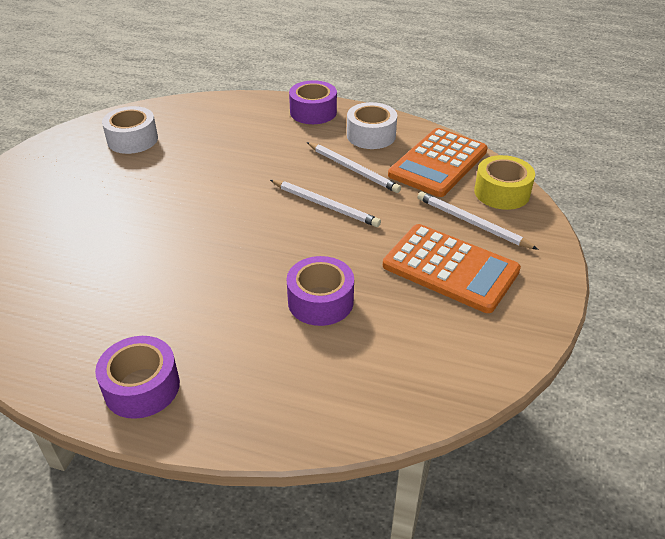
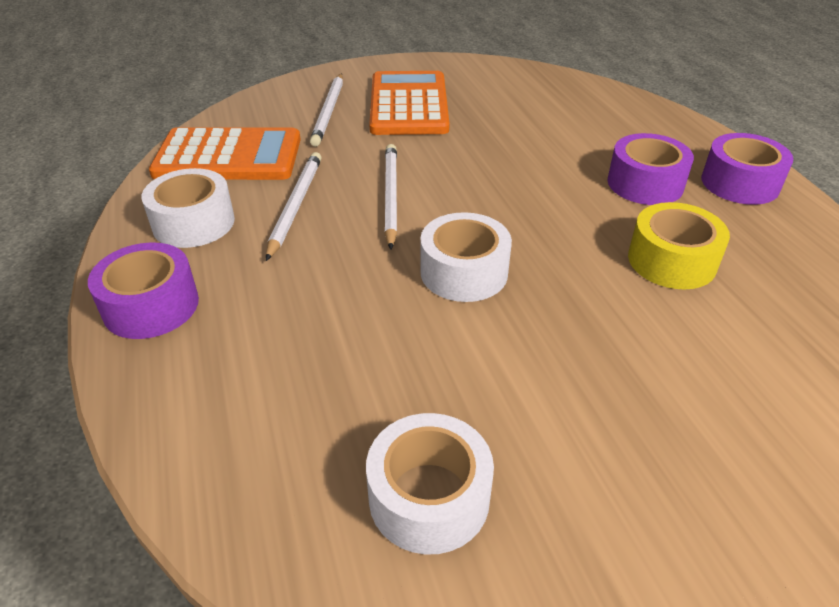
camera: 125 degrees left, 0 degrees up
purple tape [287,256,354,326] -> purple tape moved to [607,133,694,205]
yellow tape [474,155,535,210] -> yellow tape moved to [628,202,730,289]
none -> white tape [420,212,512,302]

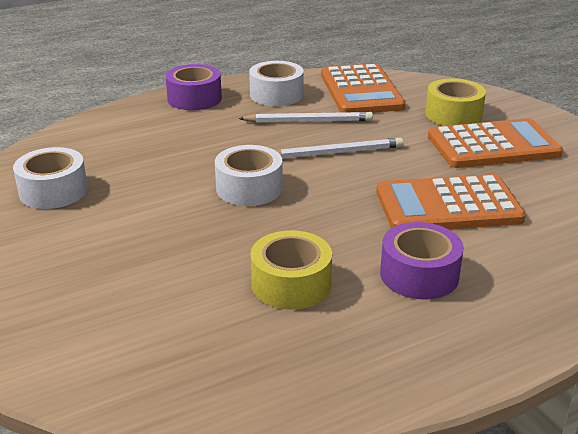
camera: 80 degrees right, 10 degrees down
white pencil [310,73,343,147] -> yellow tape [425,79,486,126]
purple tape [701,133,793,205] -> none
none -> orange calculator [376,174,526,229]

